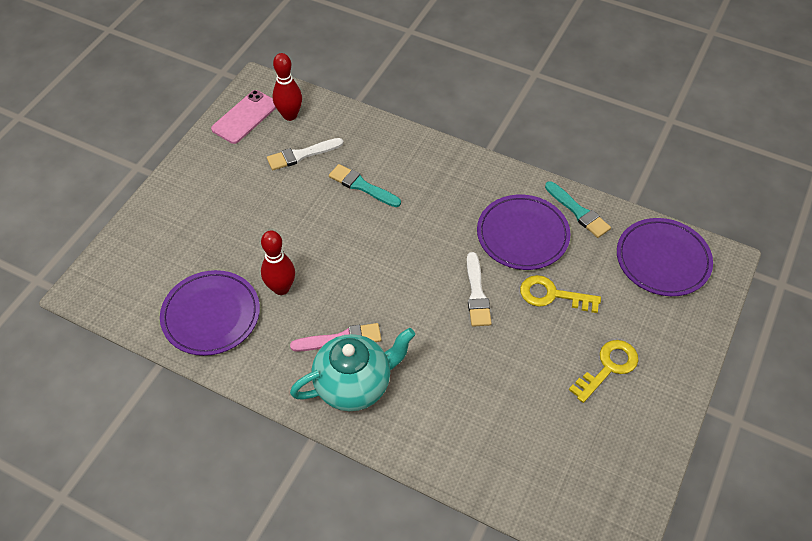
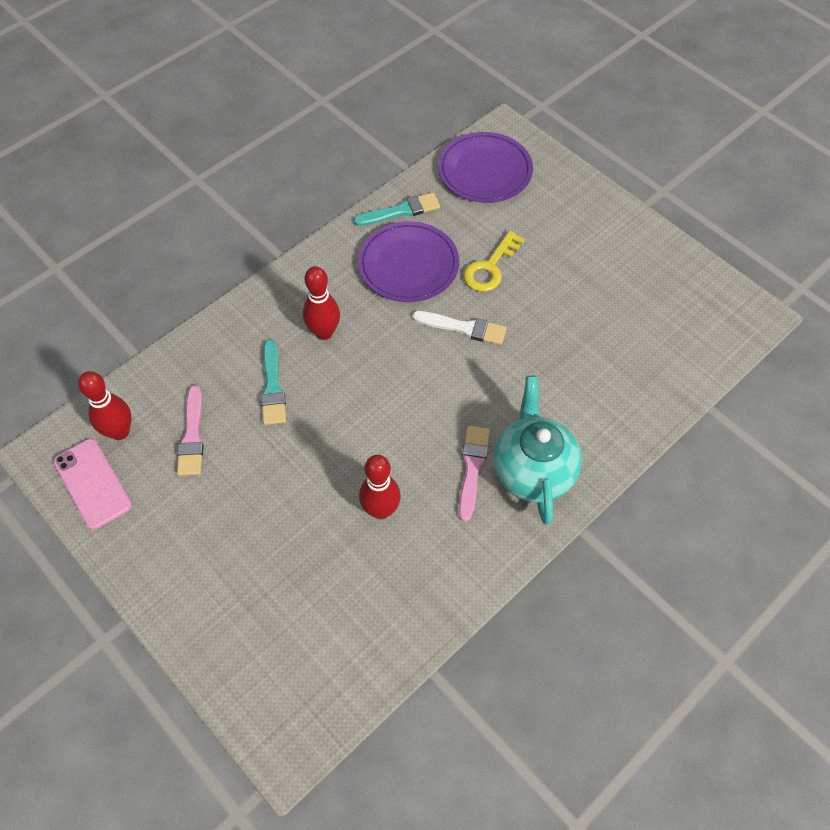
camera: 70 degrees left, 5 degrees up
purple plate [160,270,260,356] -> none
white brush [267,138,344,170] -> pink brush [177,385,204,476]
turquoise brush [329,164,401,207] -> turquoise brush turned 60 degrees counterclockwise [261,340,286,425]
yellow key [569,340,639,403] -> none
none -> red bowling pin [303,266,340,340]

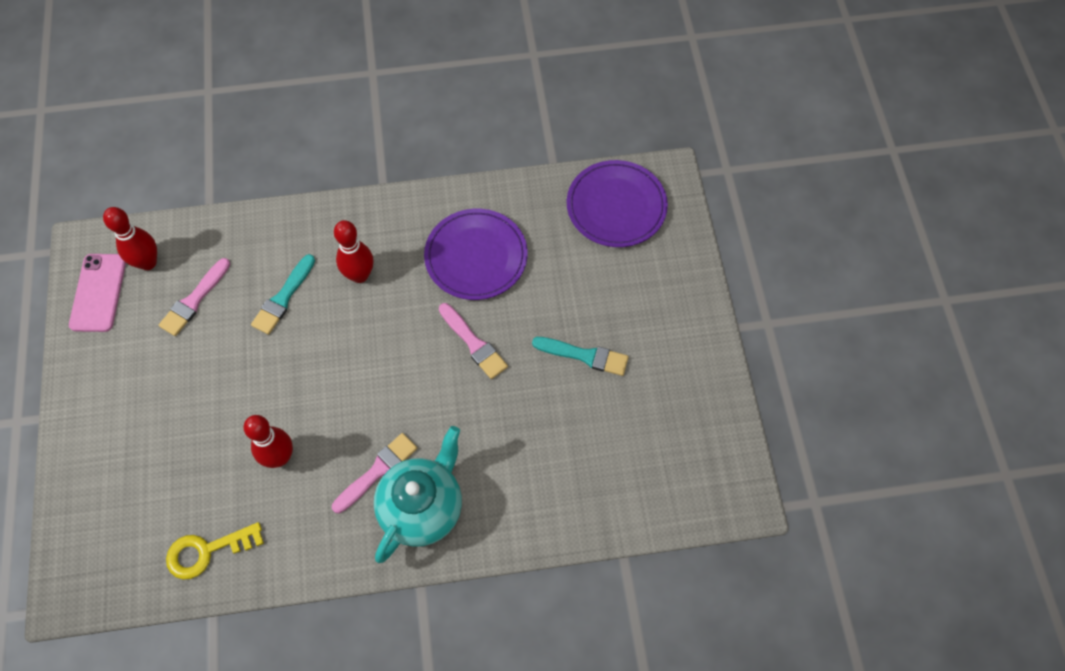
camera: 35 degrees right, 5 degrees up
turquoise brush [354,192,440,226] -> turquoise brush moved to [532,337,629,376]
white brush [412,311,507,345] -> pink brush [439,303,508,379]
yellow key [463,231,525,292] -> yellow key moved to [166,522,264,580]

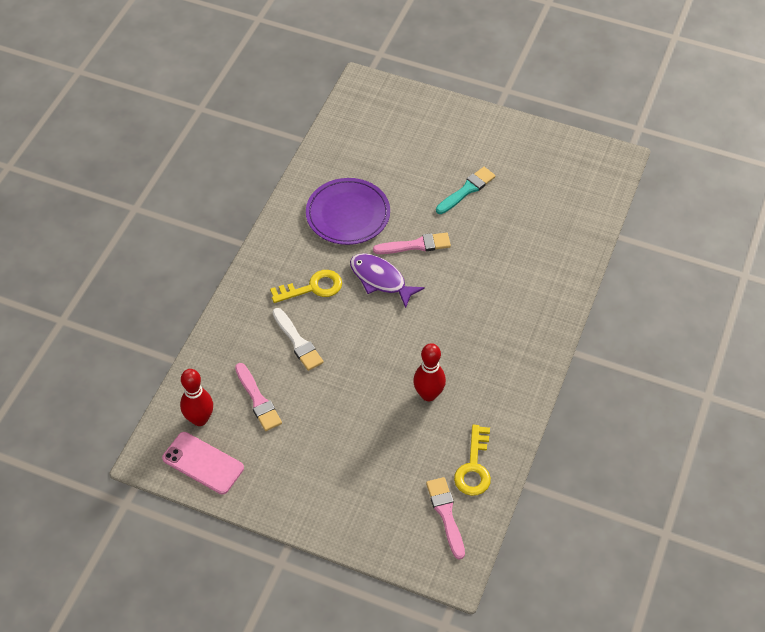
camera: 60 degrees left, 10 degrees down
turquoise brush [251,254,315,335] -> white brush [273,308,324,371]
pink brush [332,433,417,514] -> pink brush moved to [426,477,465,560]
red bowling pin [334,220,373,283] -> yellow key [270,270,342,303]
turquoise teapot [374,426,462,563] -> none
purple plate [567,160,668,247] -> none
none -> purple fish [350,253,425,308]

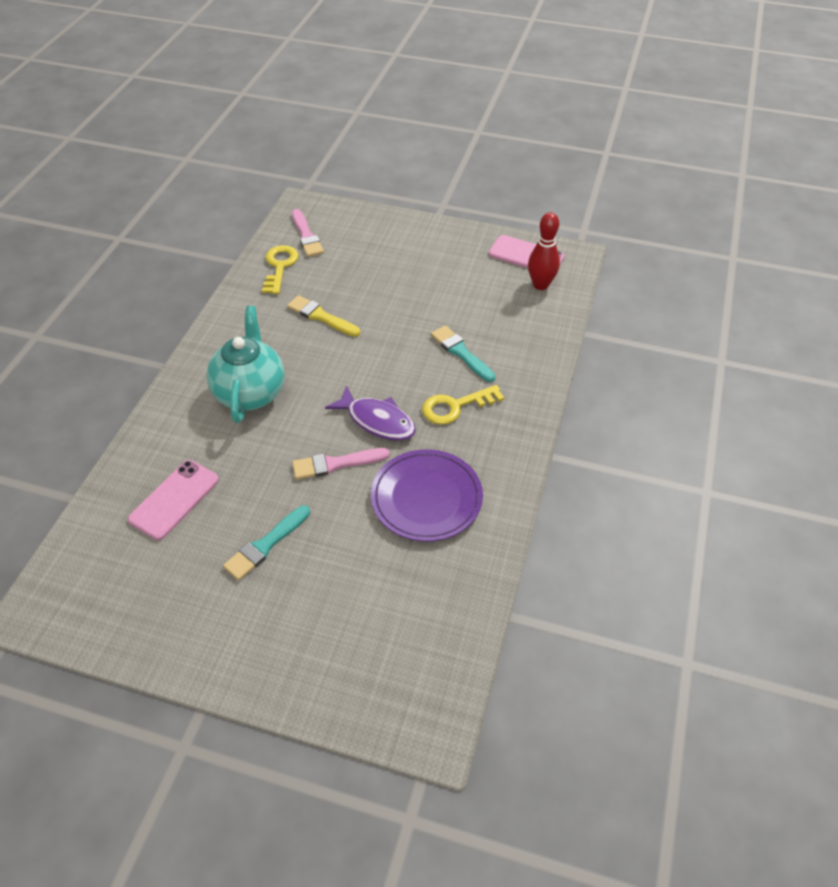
camera: 175 degrees right, 5 degrees down
pink brush [235,363,282,431] -> none
white brush [273,308,324,371] -> turquoise brush [431,325,496,382]
red bowling pin [413,343,446,401] -> yellow brush [287,295,360,337]
none -> pink phone [128,460,219,540]
none -> turquoise teapot [206,306,284,423]

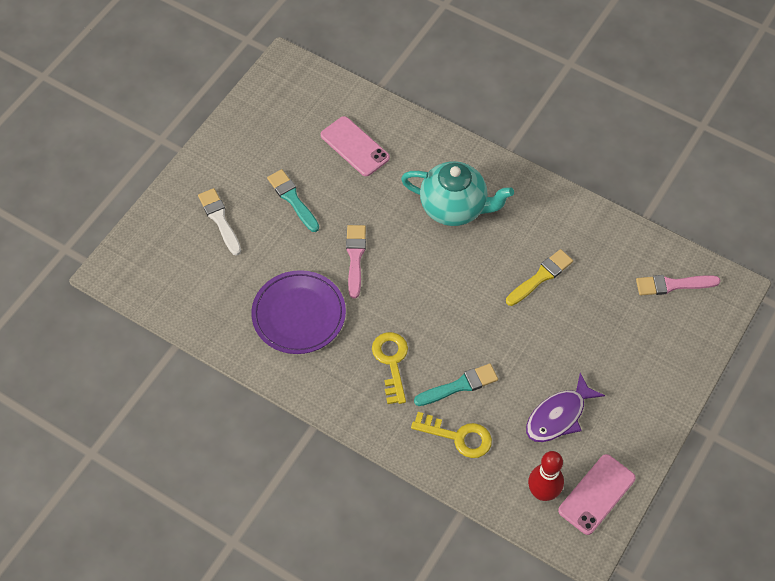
camera: 105 degrees right, 10 degrees up
yellow key [262,245,299,294] -> yellow key moved to [411,412,492,458]
purple fish [325,385,416,441] -> purple fish moved to [526,373,605,442]
none -> white brush [198,188,241,256]

